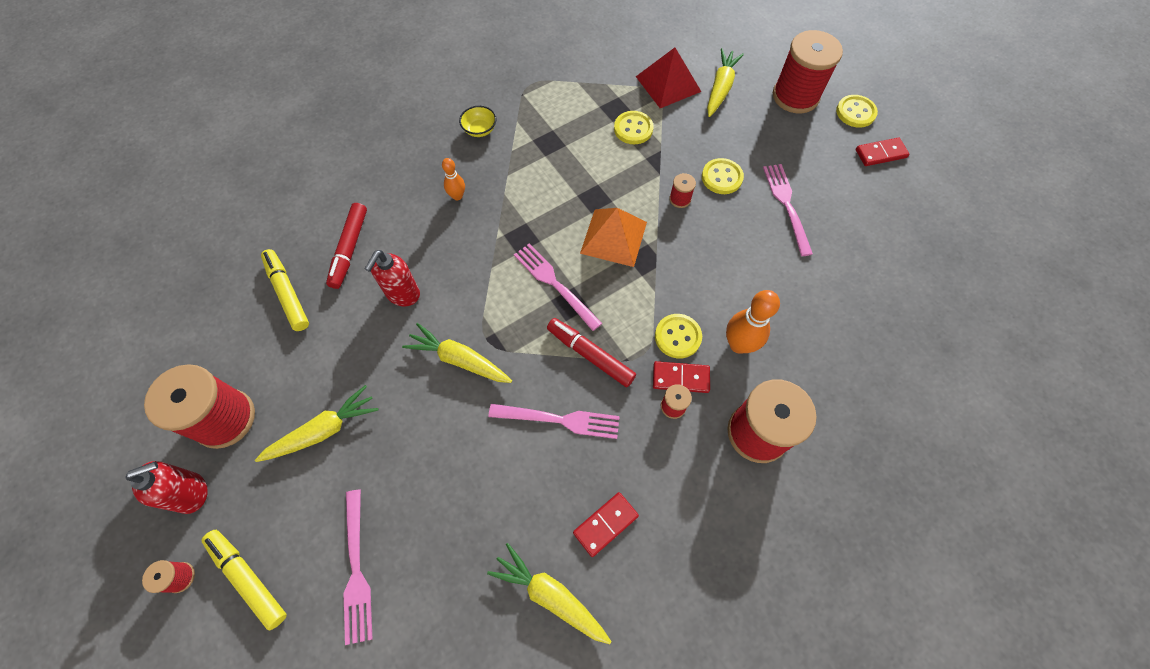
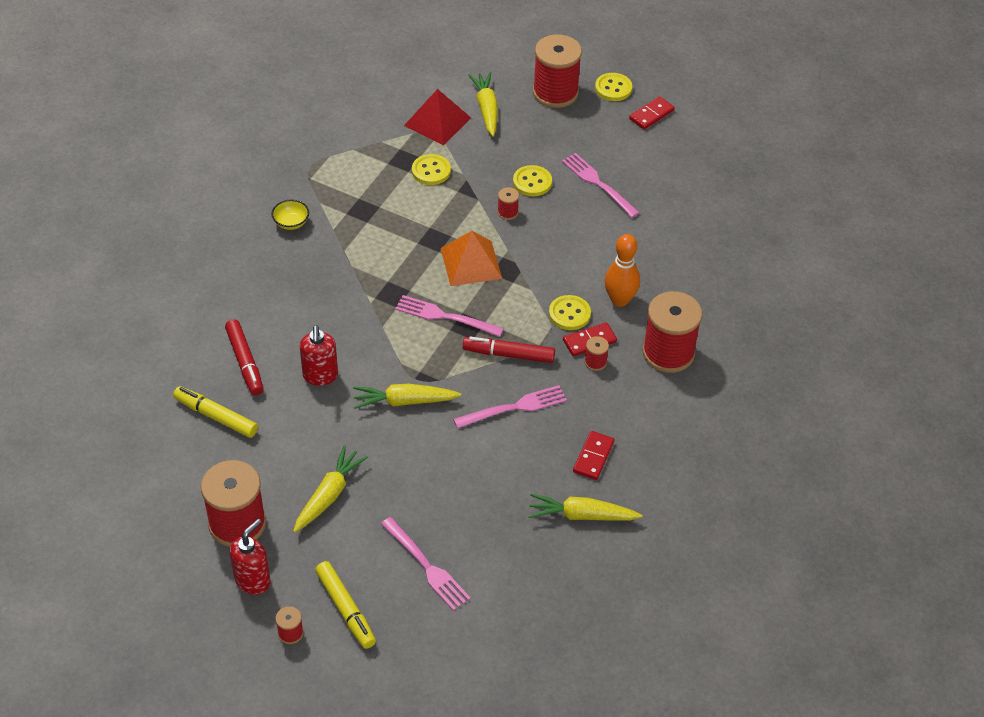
camera: 30 degrees left, 15 degrees down
yellow marker [202,530,287,631] -> yellow marker turned 135 degrees counterclockwise [315,561,376,649]
orange bowling pin [442,158,465,200] -> none

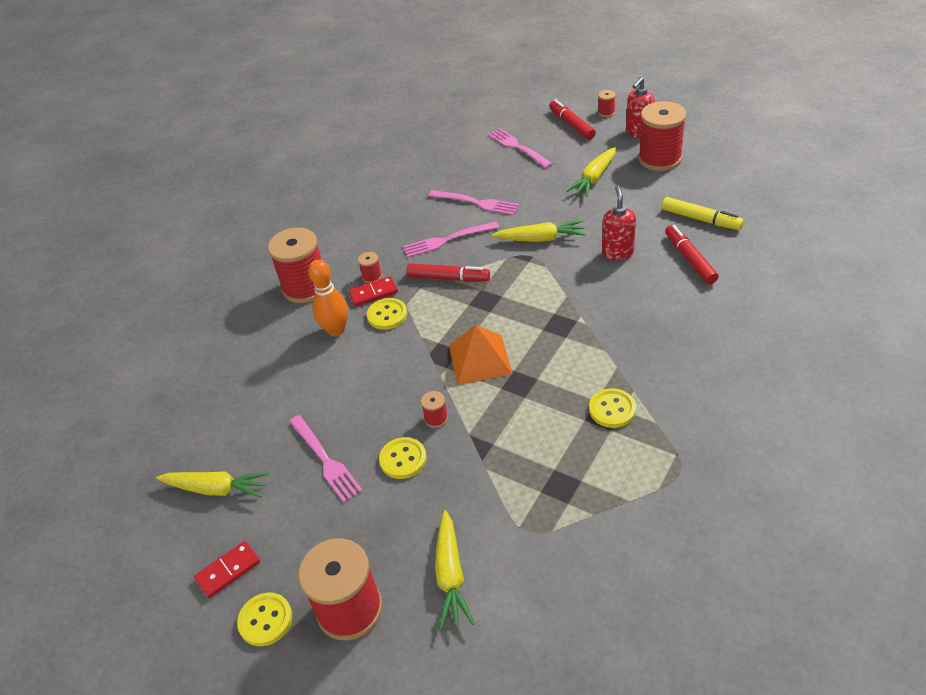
camera: 170 degrees left, 5 degrees down
yellow bowl [271,200,309,230] -> none
yellow marker [315,561,376,649] -> red marker [549,99,596,140]
pink fork [395,295,504,337] -> pink fork moved to [429,190,519,215]
red pyramid [404,89,471,145] -> none
yellow button [412,154,451,185] -> yellow button moved to [589,388,636,428]
yellow carrot [529,494,642,521] -> yellow carrot moved to [156,471,269,498]
red domino [573,431,614,480] -> none

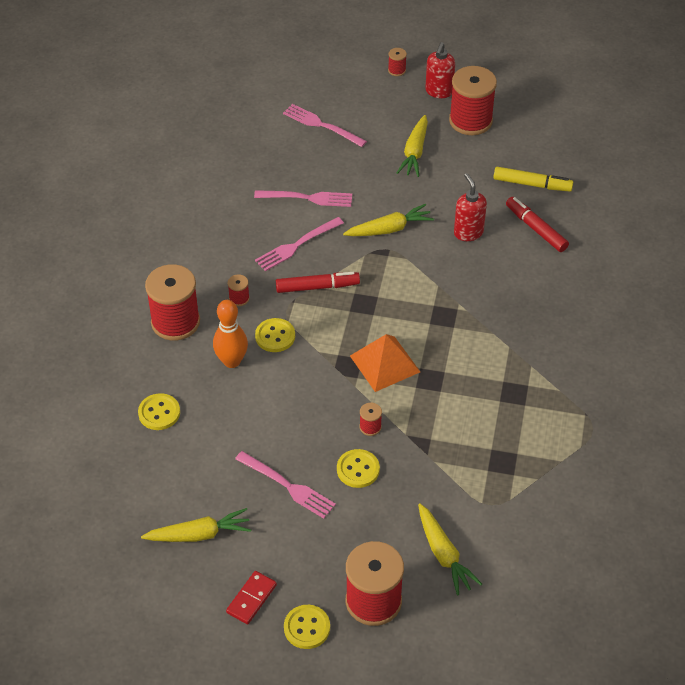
camera: 25 degrees left, 5 degrees up
red domino [349,276,398,306] -> none
red marker [549,99,596,140] -> none
yellow button [589,388,636,428] -> yellow button moved to [138,393,180,430]

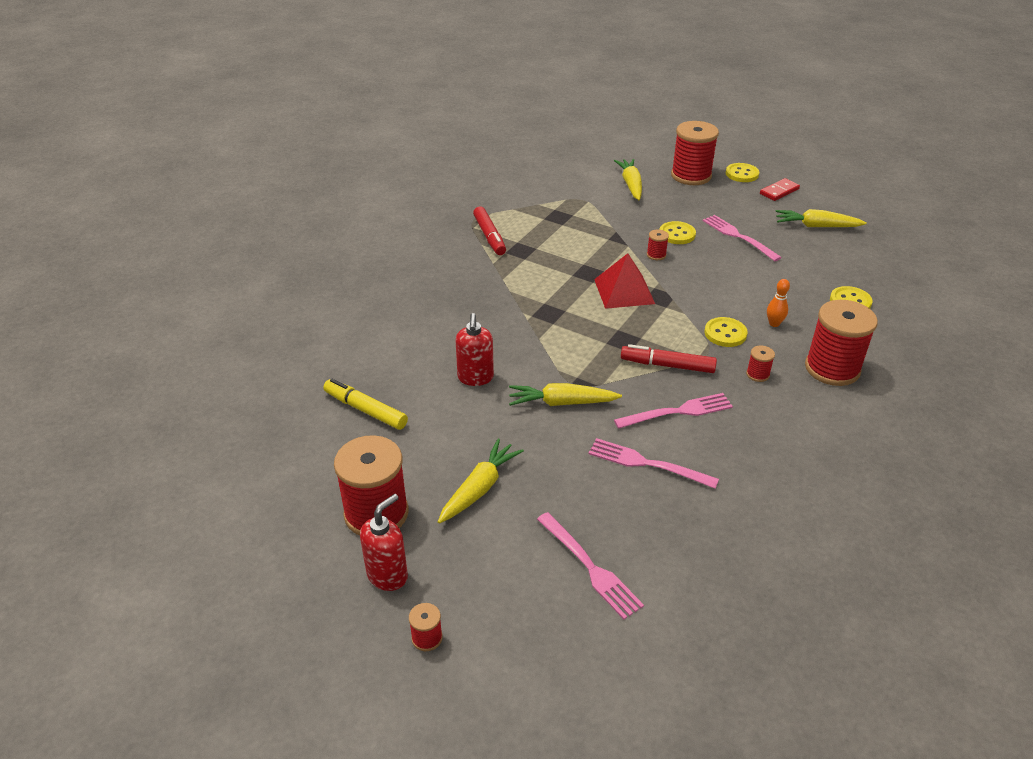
camera: 160 degrees left, 10 degrees down
orange bowling pin [213,300,248,368] -> orange bowling pin [767,279,790,327], size x0.58
orange pyramid [350,334,420,392] -> red pyramid [594,253,655,309]
red marker [506,197,569,252] -> red marker moved to [473,207,506,255]

